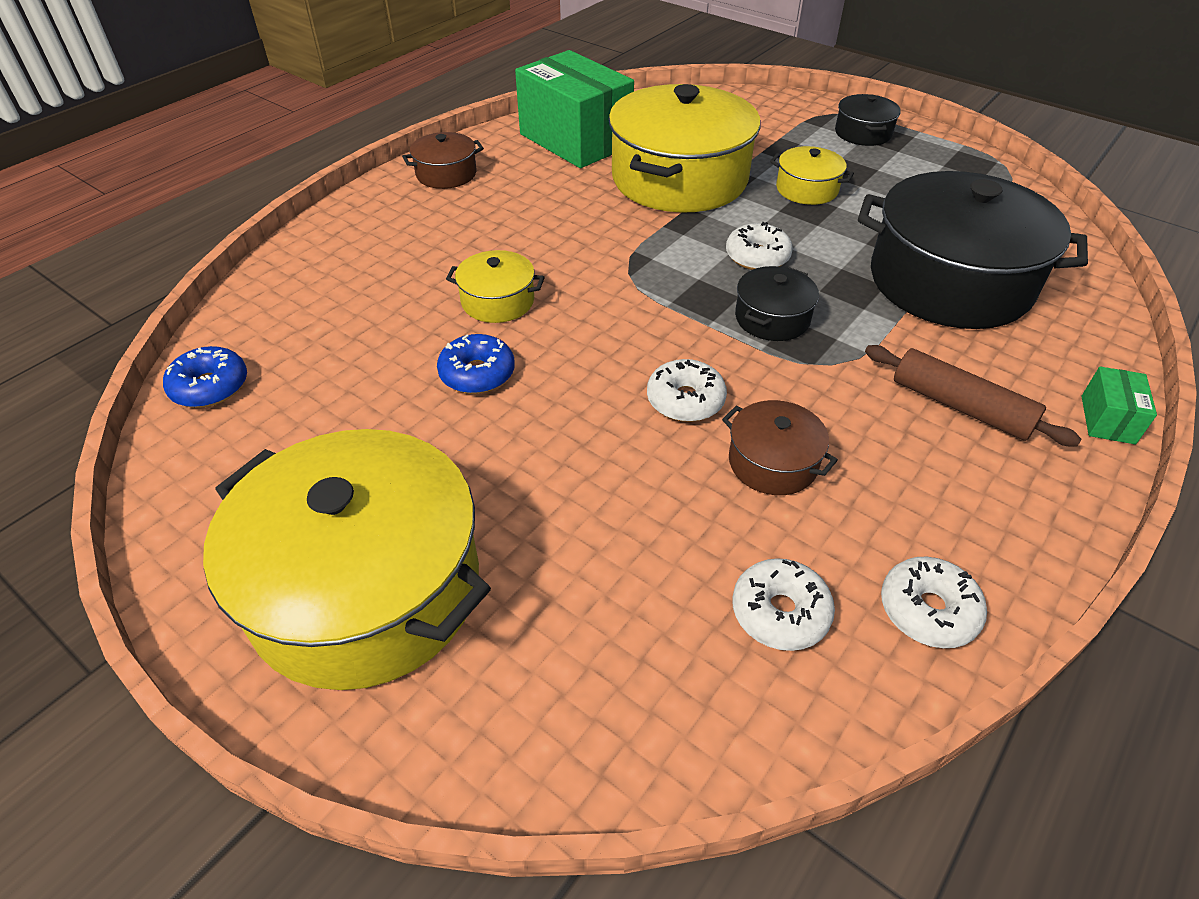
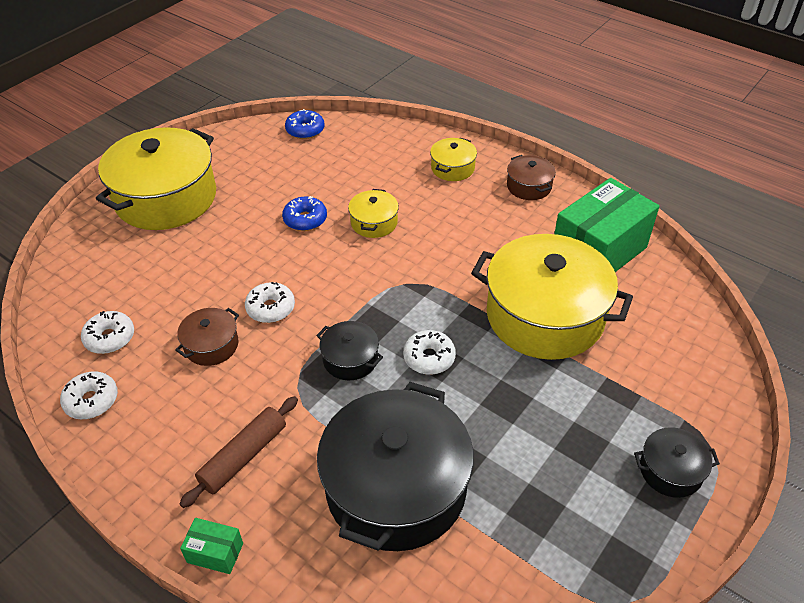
camera: 90 degrees right, 0 degrees up
yellow pot [770,146,854,205] -> yellow pot moved to [430,138,477,181]

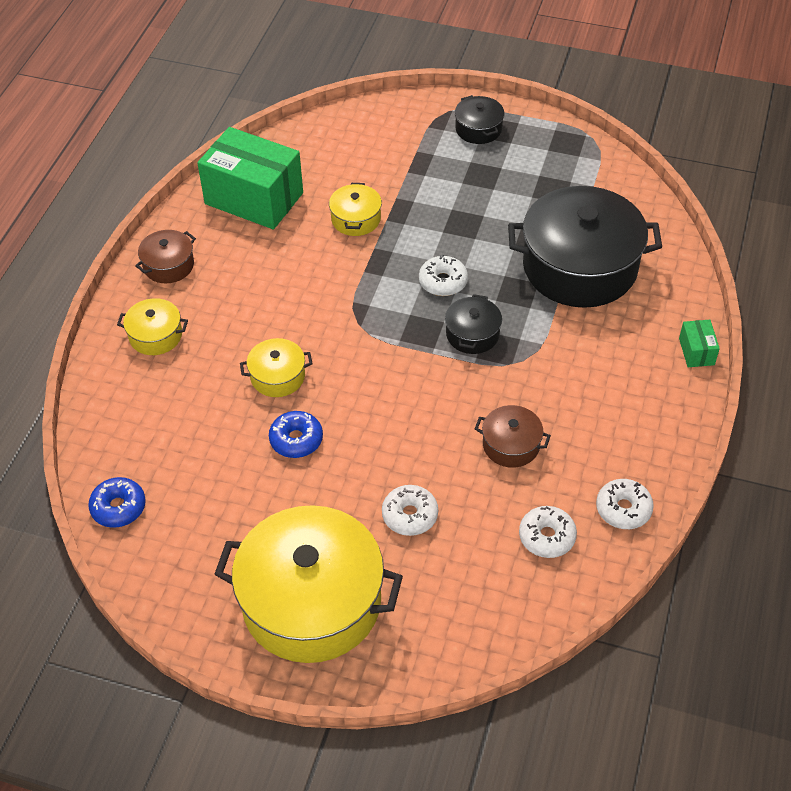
camera: 110 degrees left, 5 degrees up
brown rolling pin [180,396,298,508] -> none
white donut [245,282,295,323] -> white donut moved to [382,485,438,536]
yellow pot [471,234,633,360] -> yellow pot [329,183,382,236], size x0.45

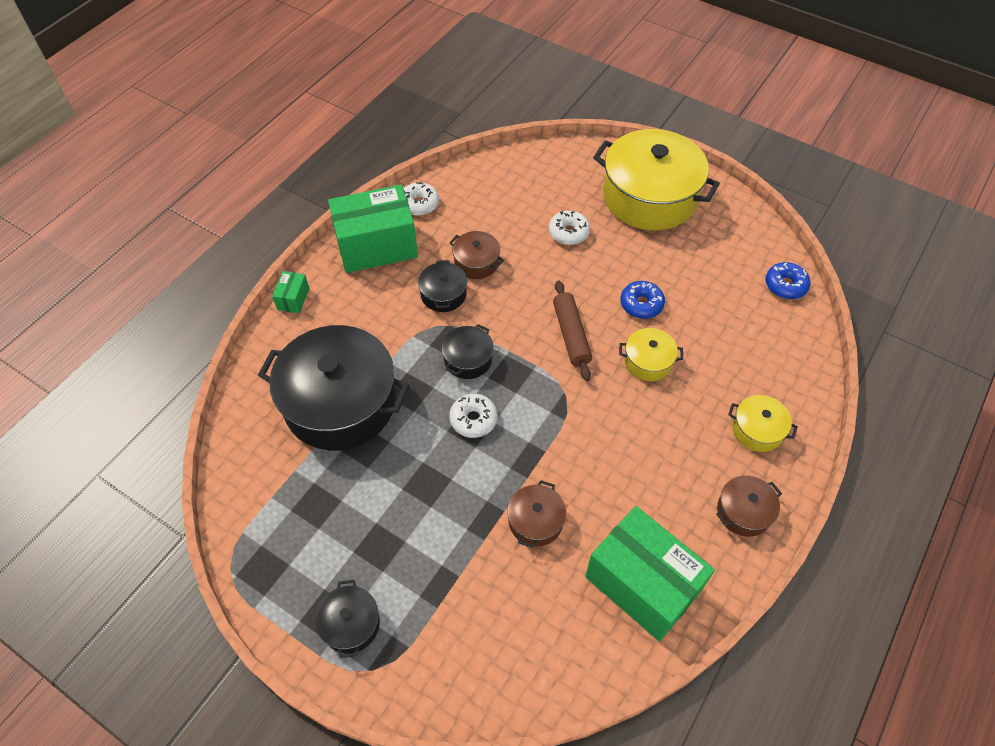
camera: 165 degrees left, 5 degrees up
yellow pot [329,183,382,236] -> brown pot [507,480,566,548]
white donut [519,506,577,558] -> none
none -> green box [328,185,418,273]
none -> black pot [418,260,467,312]
none -> brown rolling pin [553,280,592,381]

